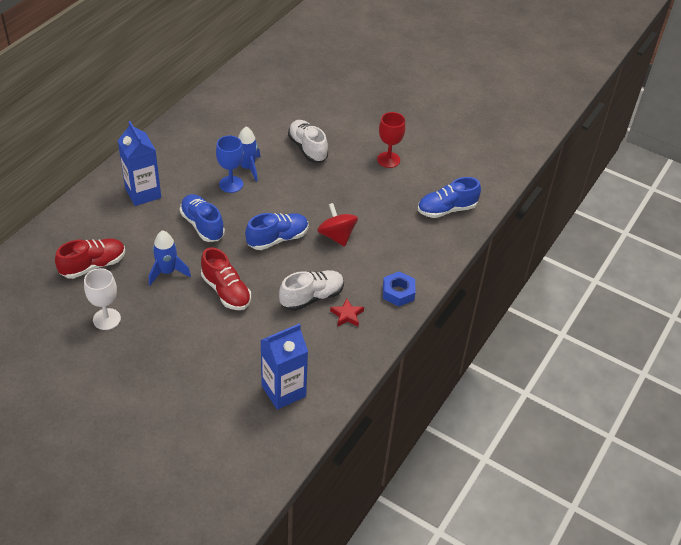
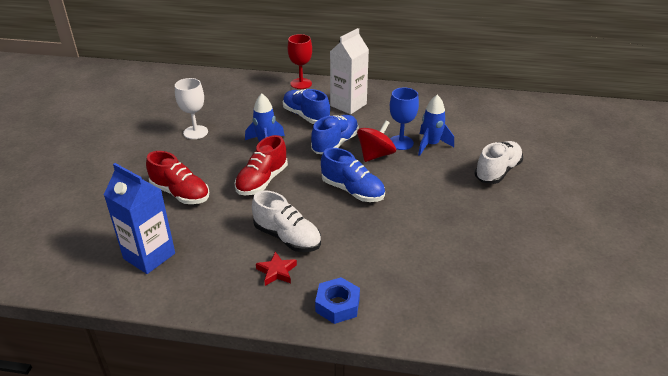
camera: 70 degrees right, 10 degrees down
red shoe [55,238,125,279] -> red shoe moved to [146,151,209,204]
blue carton [118,121,161,206] -> white carton [330,28,369,114]
red spinning top [317,203,358,247] -> red spinning top moved to [357,120,396,162]
red goblet [377,112,405,168] -> red goblet moved to [288,34,312,89]
blue shoe [418,177,481,218] -> blue shoe moved to [283,89,330,124]

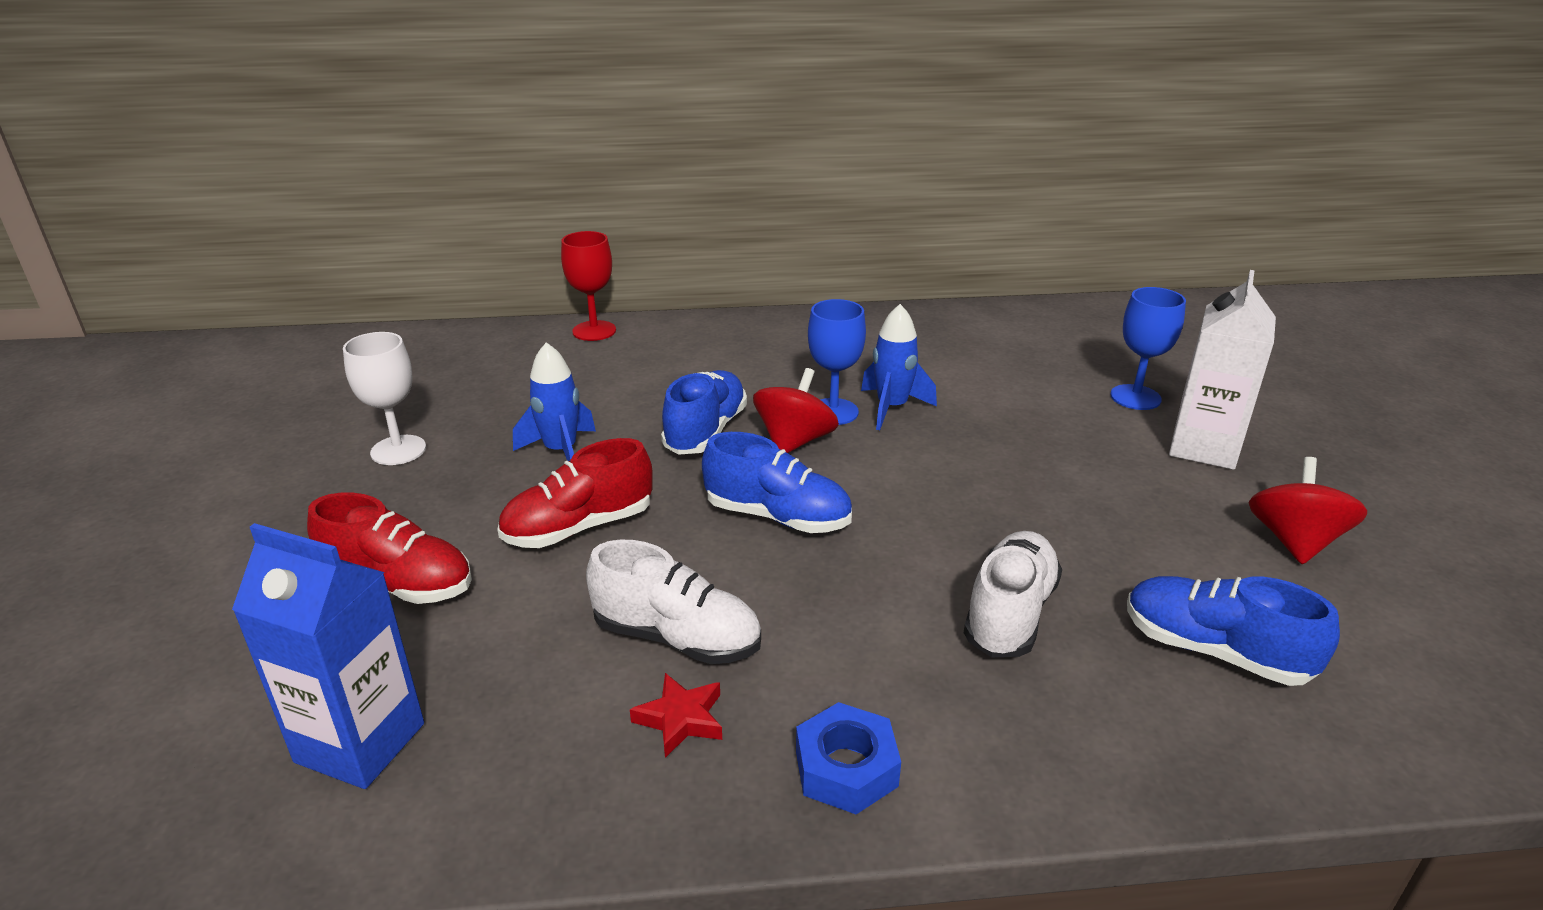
camera: 15 degrees left, 5 degrees down
red shoe [234,135,288,195] -> red shoe turned 45 degrees clockwise [497,438,653,548]
blue shoe [283,89,330,124] -> blue shoe moved to [1127,576,1340,686]
white carton [330,28,369,114] -> white carton moved to [1169,270,1276,470]
white shoe [475,141,523,184] -> white shoe moved to [964,531,1062,657]
none -> blue goblet [1110,287,1186,410]
none -> red spinning top [1249,457,1367,564]

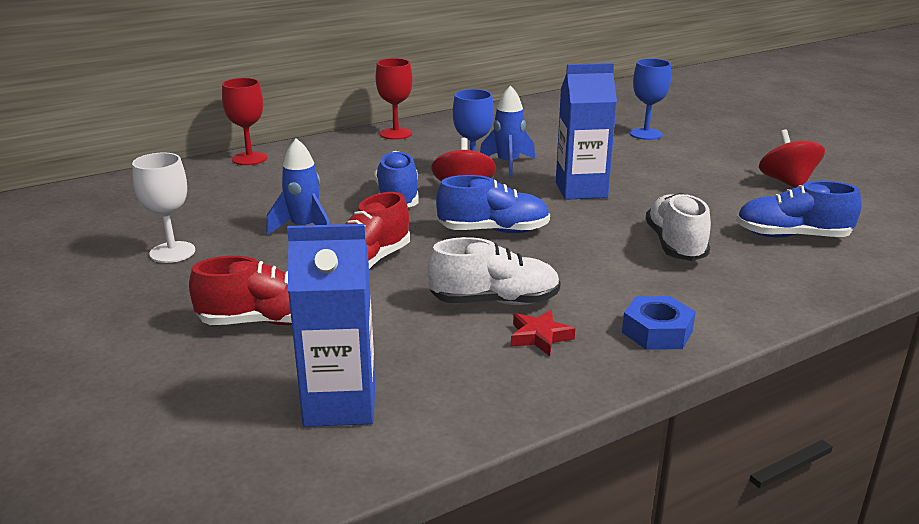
camera: 25 degrees left, 5 degrees down
white carton [1169,270,1276,470] -> none
none -> red goblet [376,58,413,140]
none -> blue carton [556,63,617,200]

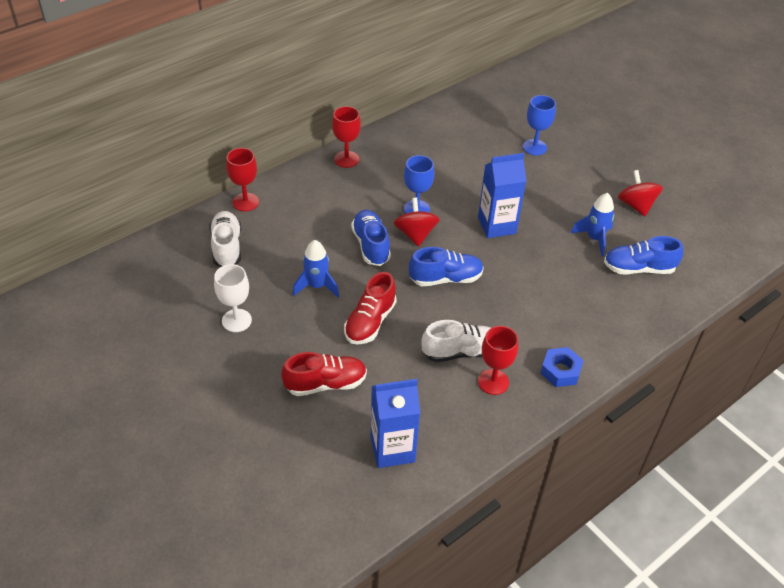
camera: 10 degrees left, 20 degrees up
blue rocket [480,85,535,177] -> blue rocket moved to [571,193,614,256]
red star [511,310,575,356] -> red goblet [478,326,518,395]
white shoe [645,193,711,261] -> white shoe moved to [209,211,241,267]

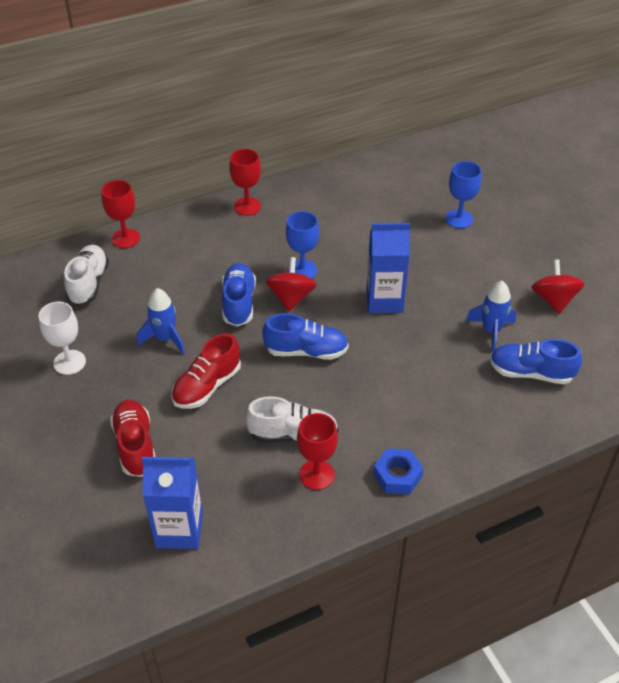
camera: 15 degrees right, 0 degrees up
red shoe [282,352,367,396] -> red shoe turned 105 degrees counterclockwise [110,400,155,477]

